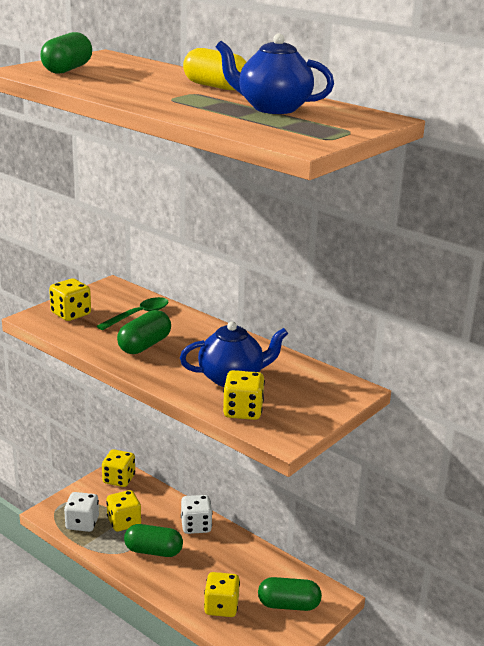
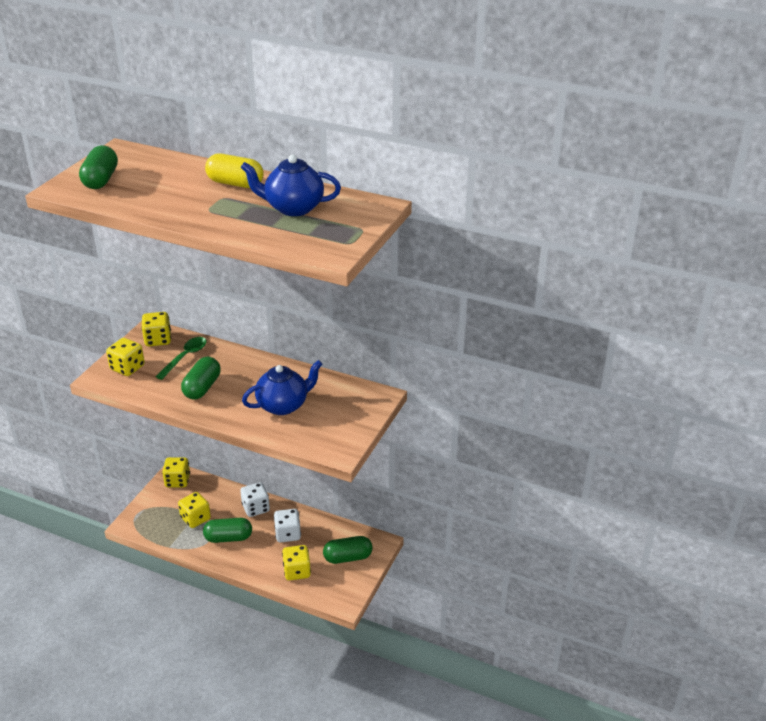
camera: 15 degrees left, 10 degrees up
white dice [64,492,99,532] -> white dice moved to [274,509,301,542]
yellow dice [223,370,265,420] -> yellow dice moved to [141,312,171,346]

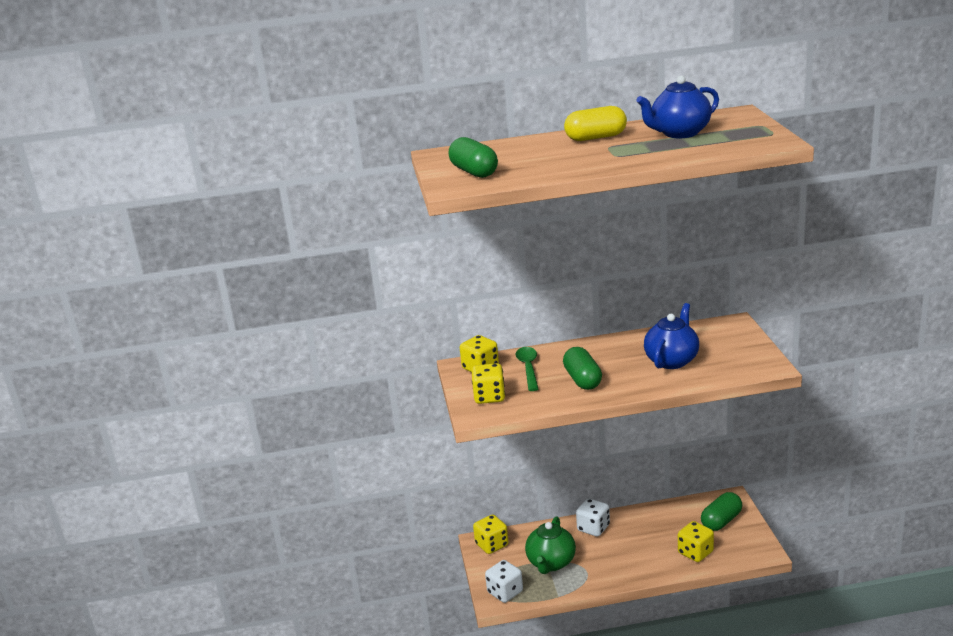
camera: 30 degrees left, 10 degrees down
yellow dice [178,492,211,528] -> green teapot [525,516,576,574]
green capsule [203,518,252,543] -> none
white dice [274,509,301,542] -> white dice moved to [485,560,523,603]

